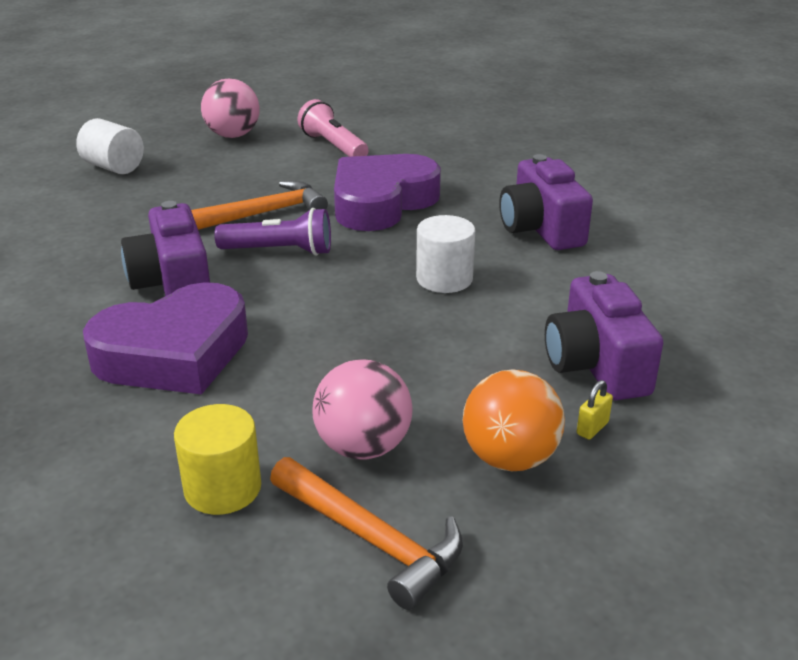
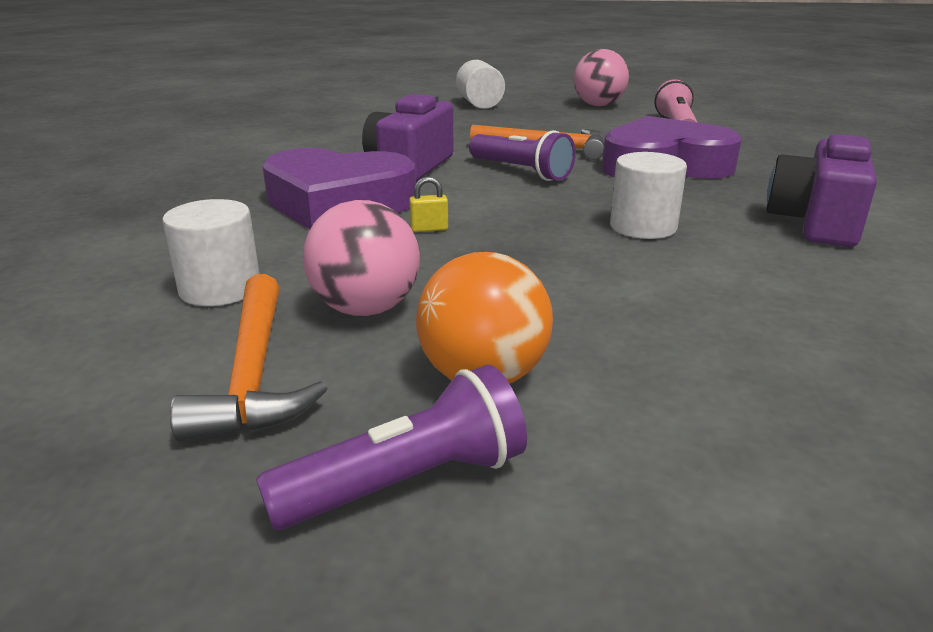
camera: 40 degrees right, 5 degrees down
yellow cylinder [174,404,261,515] -> white cylinder [162,199,260,306]
purple camera [545,271,663,400] -> none
yellow padlock [577,380,613,440] -> yellow padlock moved to [409,176,448,232]
none -> purple flashlight [256,365,527,530]

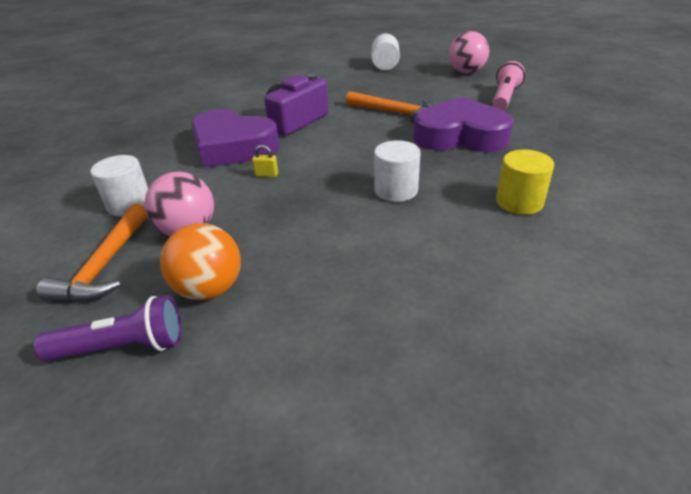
camera: 20 degrees right, 10 degrees up
purple flashlight [469,130,576,181] -> none
purple camera [767,134,877,247] -> yellow cylinder [496,150,554,215]

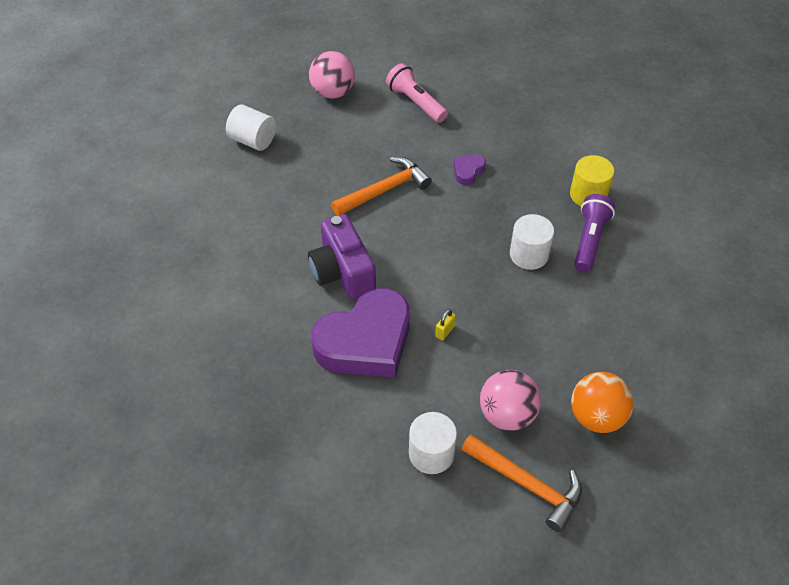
camera: 65 degrees left, 15 degrees up
purple flashlight [34,295,182,362] -> purple flashlight moved to [574,194,615,272]
purple heart [413,96,514,152] -> purple heart [454,154,486,185], size x0.41

